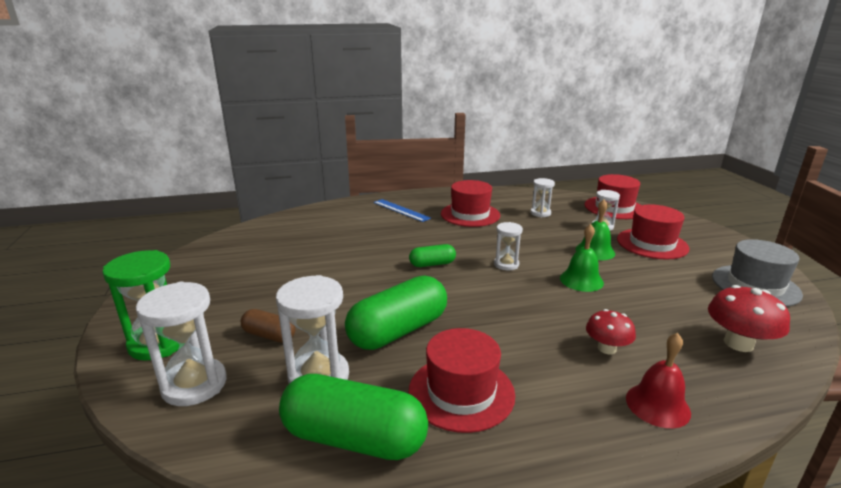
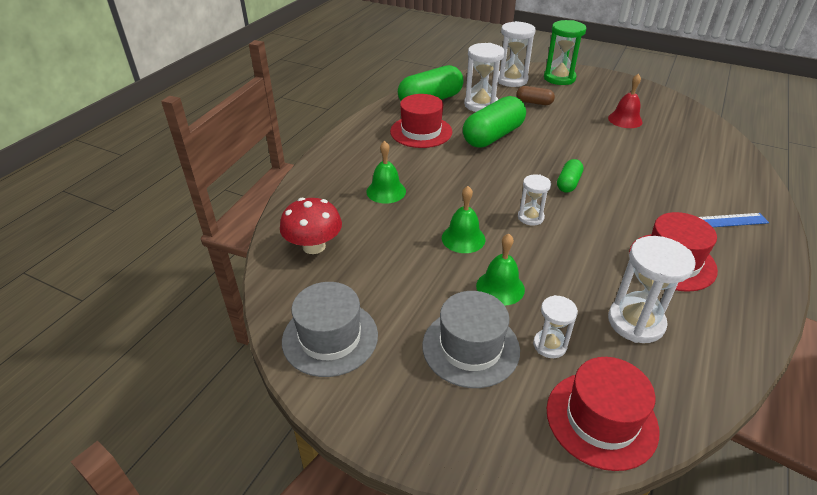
camera: 130 degrees right, 15 degrees up
brown capsule [241,309,295,343] -> brown capsule turned 45 degrees clockwise [516,86,555,105]
green capsule [345,276,447,350] -> green capsule turned 45 degrees clockwise [463,96,526,148]
white hourglass [530,178,555,217] -> white hourglass [608,236,696,343], size x1.72
red mushroom [586,309,636,354] -> green bell [367,141,406,204]
red hat [617,205,690,260] -> grey hat [422,291,520,388]
red bell [626,333,691,428] -> red bell moved to [608,74,643,128]

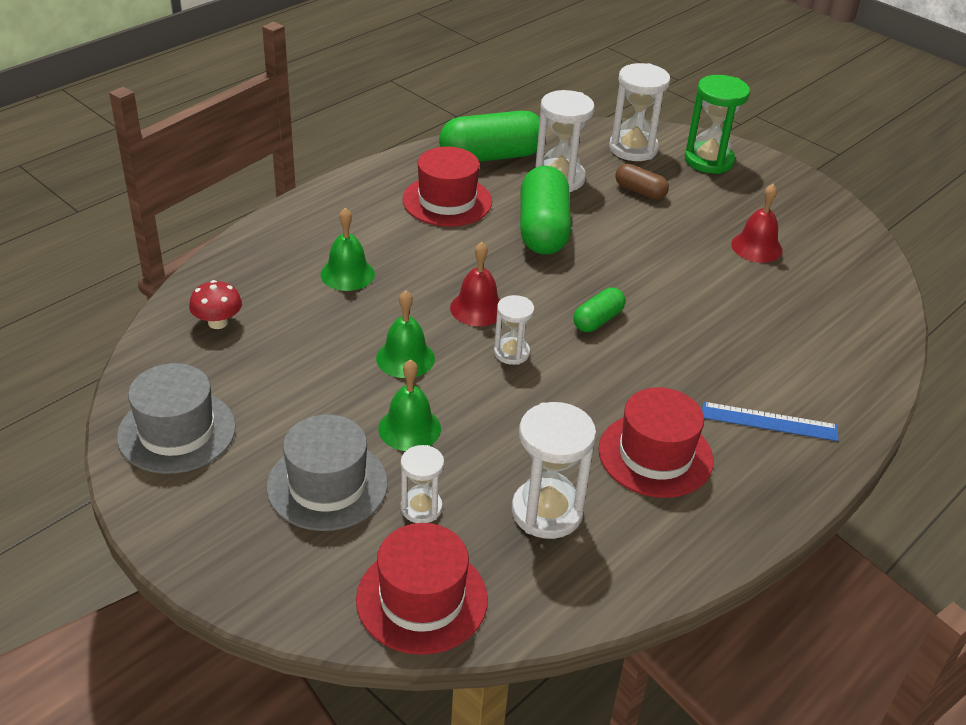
camera: 15 degrees right, 0 degrees up
red mushroom [280,198,342,254] -> red mushroom [189,280,242,329], size x0.66
green capsule [463,96,526,148] -> green capsule turned 60 degrees counterclockwise [520,166,571,255]
none -> red bell [450,242,501,326]

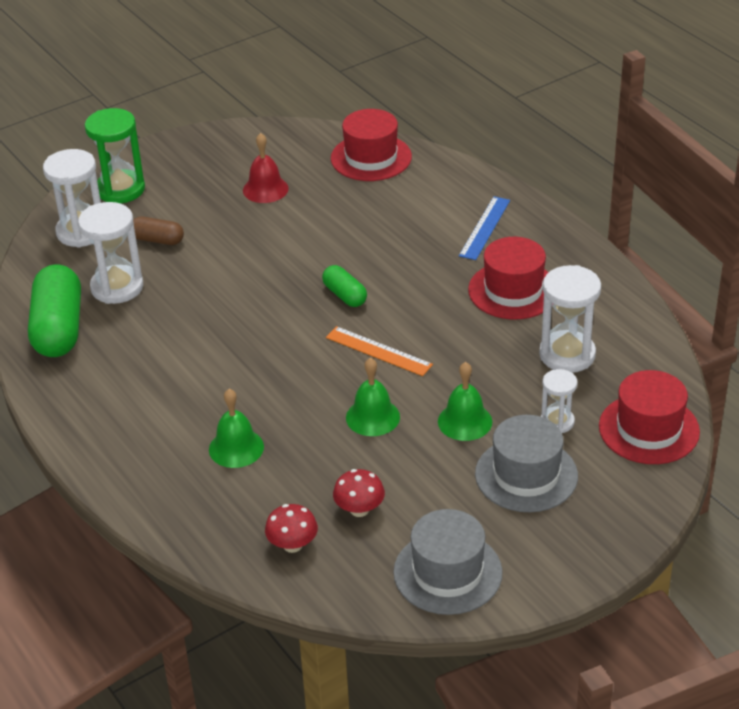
camera: 75 degrees left, 0 degrees up
red hat [402,147,492,227] -> red hat moved to [331,109,412,181]
red bell [450,242,501,326] -> none
white hourglass [494,295,534,365] -> orange ruler [326,326,433,376]
green capsule [520,166,571,255] -> none
brown capsule [615,163,669,200] -> brown capsule turned 60 degrees clockwise [133,217,184,245]
none -> red mushroom [333,469,385,517]

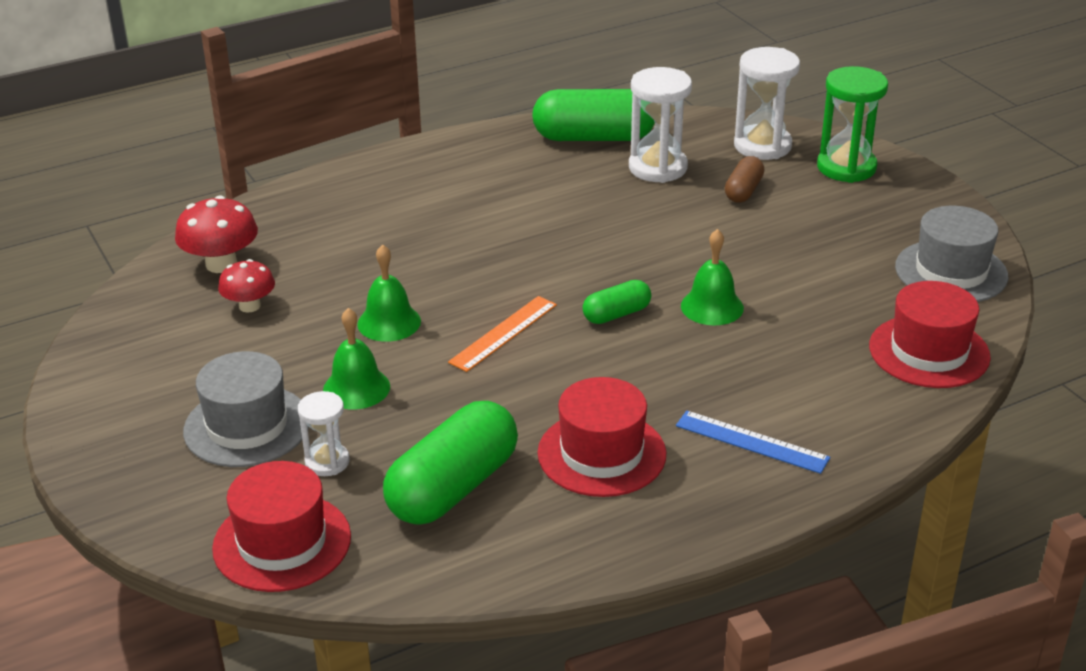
camera: 95 degrees right, 5 degrees down
green bell [209,389,264,468] -> green bell moved to [681,229,744,326]
red bell [243,133,289,203] -> none
red mushroom [265,504,318,553] -> red mushroom [175,195,258,273], size x1.51
grey hat [393,509,503,615] -> grey hat moved to [895,206,1008,302]
white hourglass [539,265,601,373] -> green capsule [383,401,518,525]

